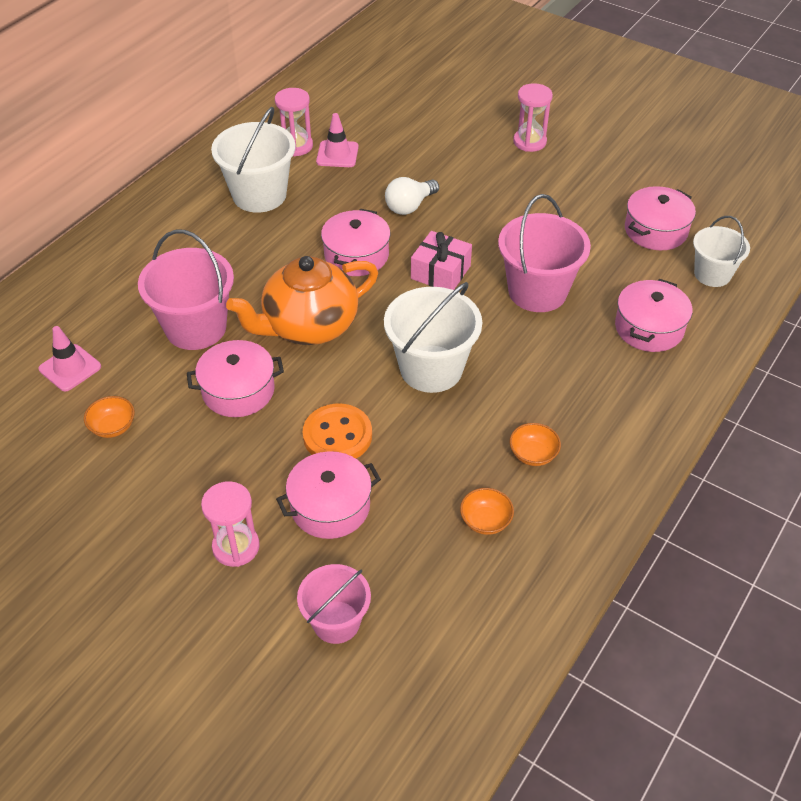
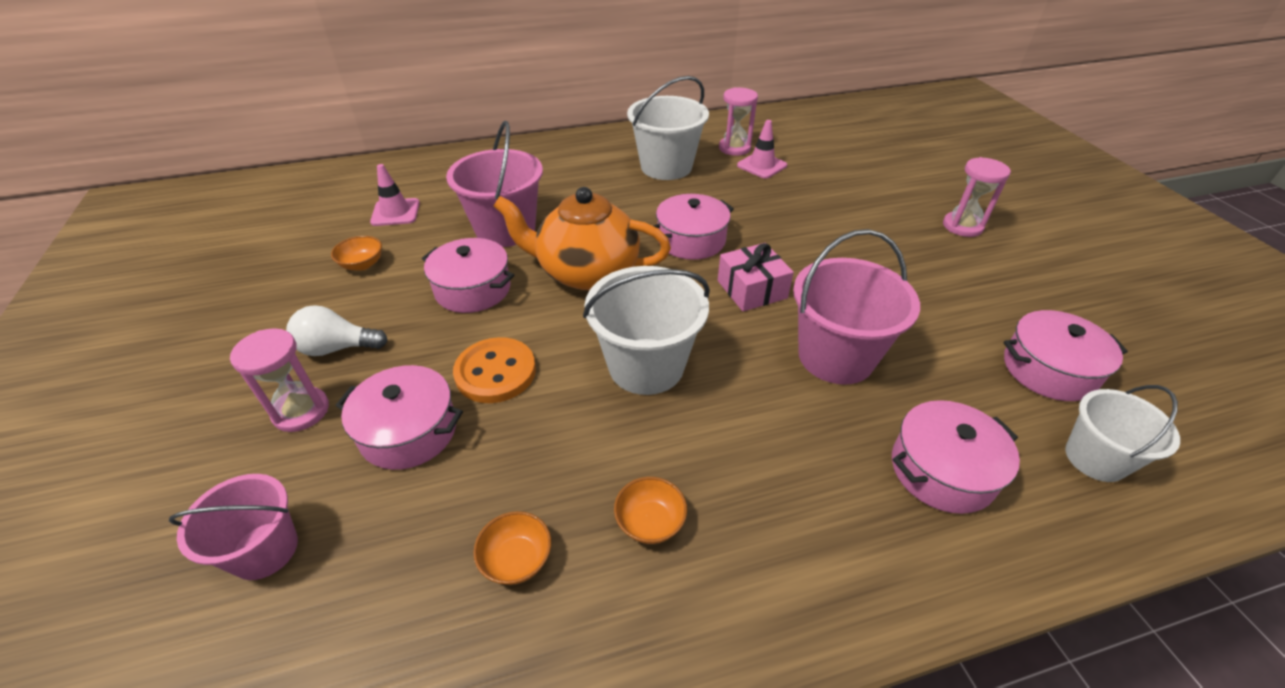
camera: 40 degrees right, 5 degrees down
white light bulb [385,177,439,215] -> white light bulb moved to [286,305,388,356]

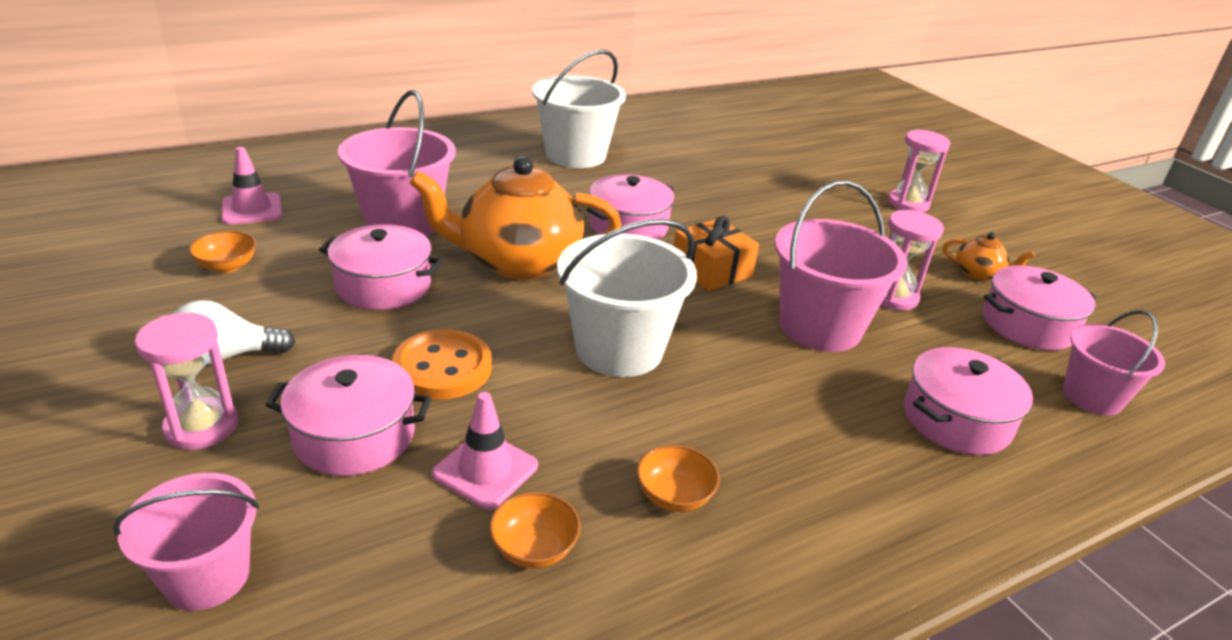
camera: 15 degrees left, 10 degrees down
pink gift [718,243,794,311] -> orange gift [673,216,759,291]
pink hourglass [719,87,758,156] -> pink hourglass moved to [881,210,944,310]
pink traffic cone [737,120,787,179] -> pink traffic cone moved to [432,392,538,510]
white bucket [1065,385,1180,482] -> pink bucket [1063,310,1165,415]
none -> orange teapot [943,232,1035,281]

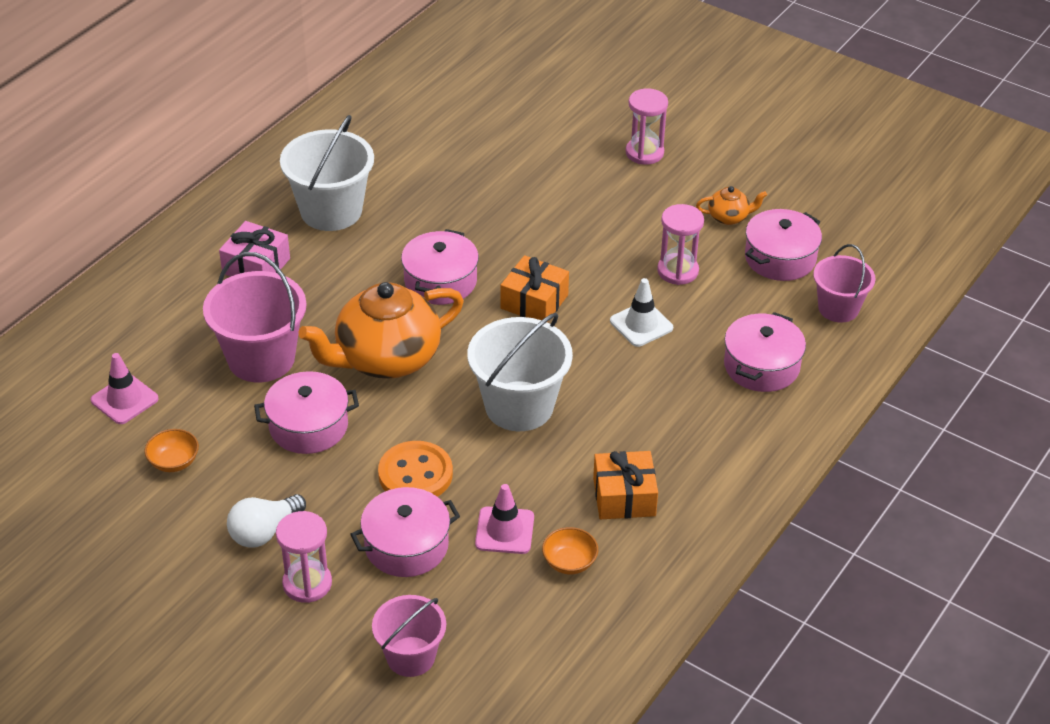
camera: 25 degrees left, 10 degrees up
orange bowl [637,445,720,512] -> orange gift [593,451,658,519]
pink bucket [775,180,907,352] -> white traffic cone [610,278,673,347]
none -> pink gift [219,221,290,277]

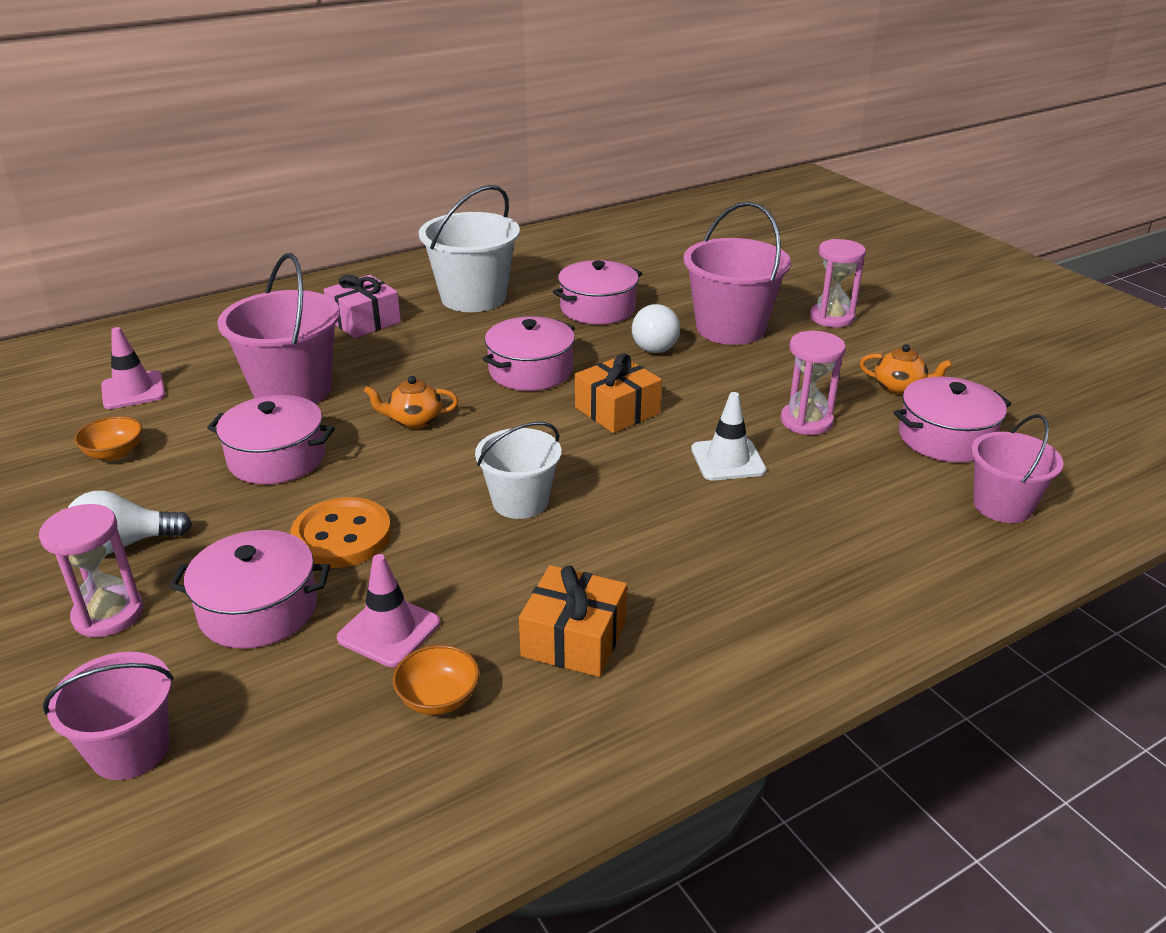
camera: 25 degrees right, 10 degrees down
orange teapot [299,282,464,379] -> orange teapot [364,376,458,429], size x0.43
white bucket [467,313,573,431] -> white bucket [475,422,561,519], size x0.63
pink pot [724,312,806,392] -> pink pot moved to [553,260,642,324]
none -> white light bulb [632,304,680,353]
none -> pink bucket [683,202,791,345]

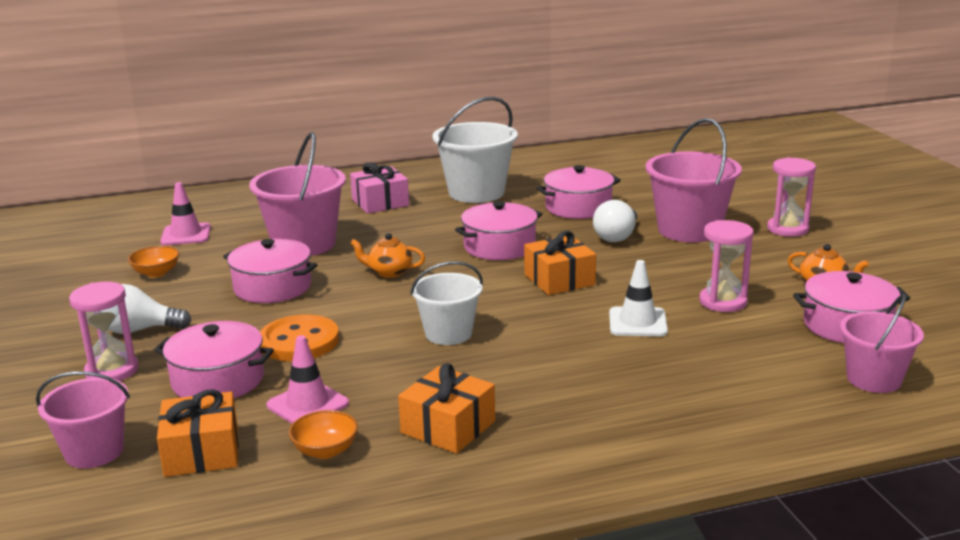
camera: 15 degrees right, 10 degrees down
none -> orange gift [157,389,238,477]

